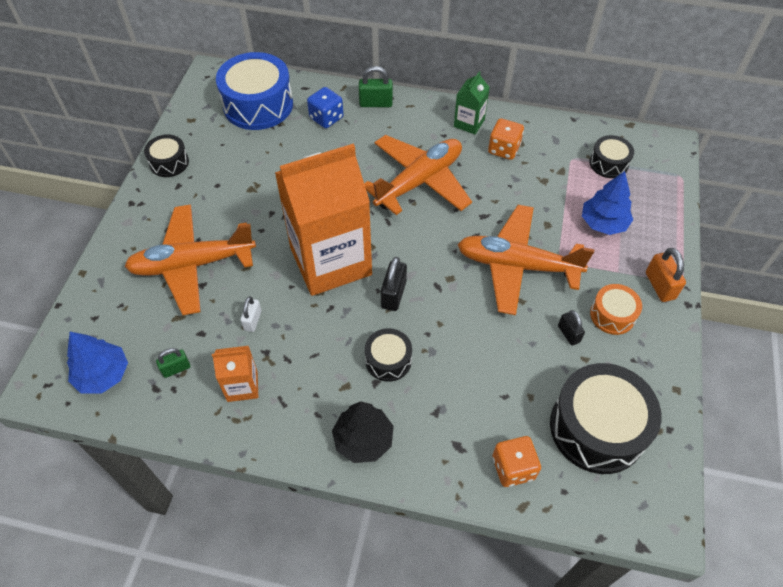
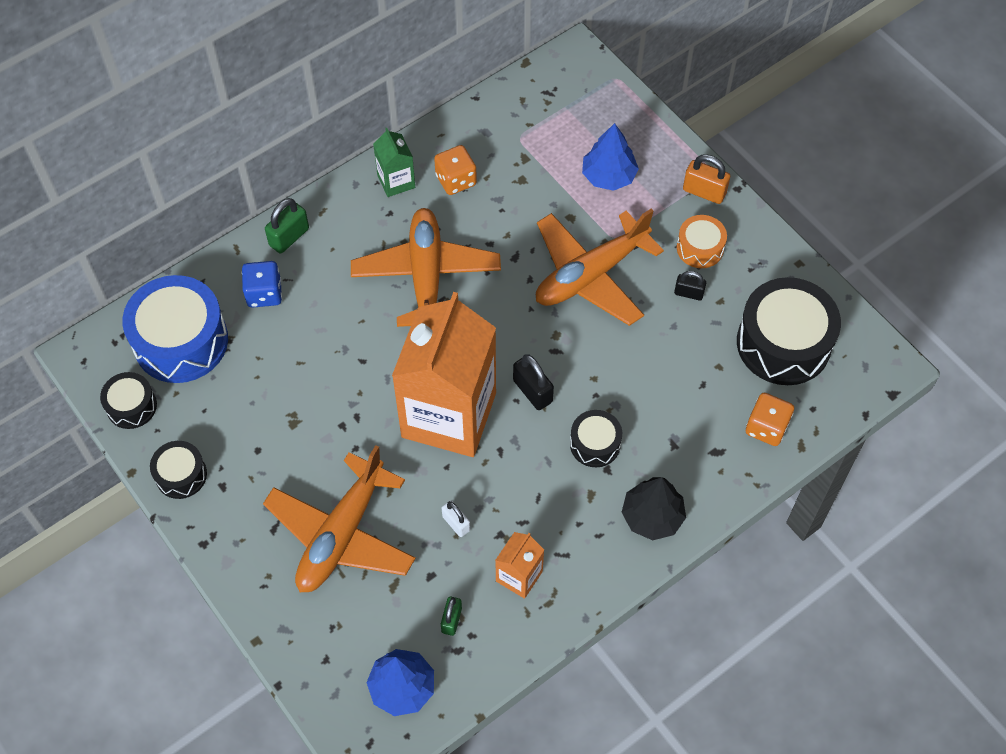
camera: 50 degrees left, 5 degrees up
black drum [590,135,634,178] -> black drum moved to [100,372,157,429]

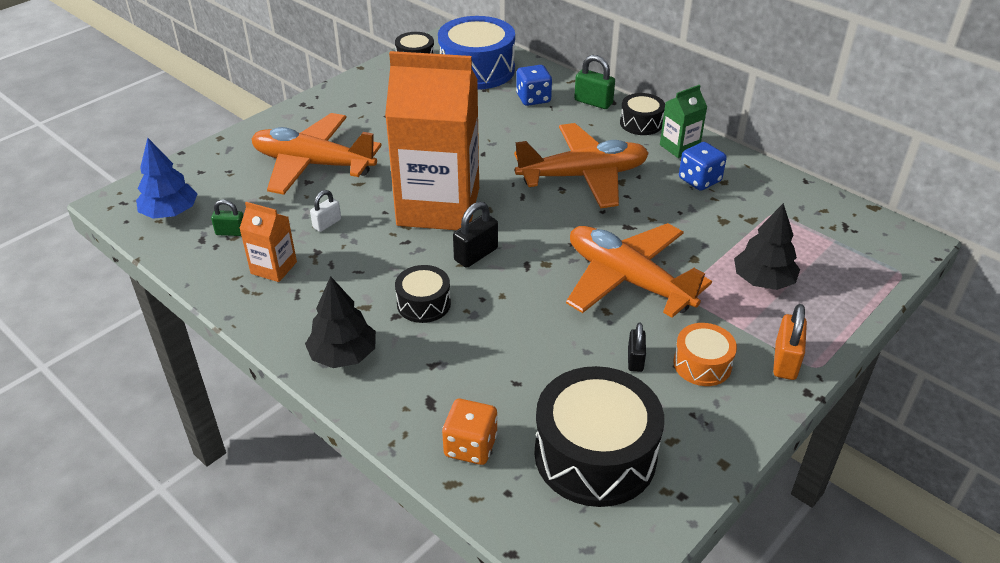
camera: 80 degrees right, 20 degrees down
black drum [150,441,207,499] -> black drum moved to [620,93,665,135]
orange dice [434,145,477,195] -> blue dice [679,142,727,191]
blue tree [582,123,639,191] -> black tree [734,203,800,290]

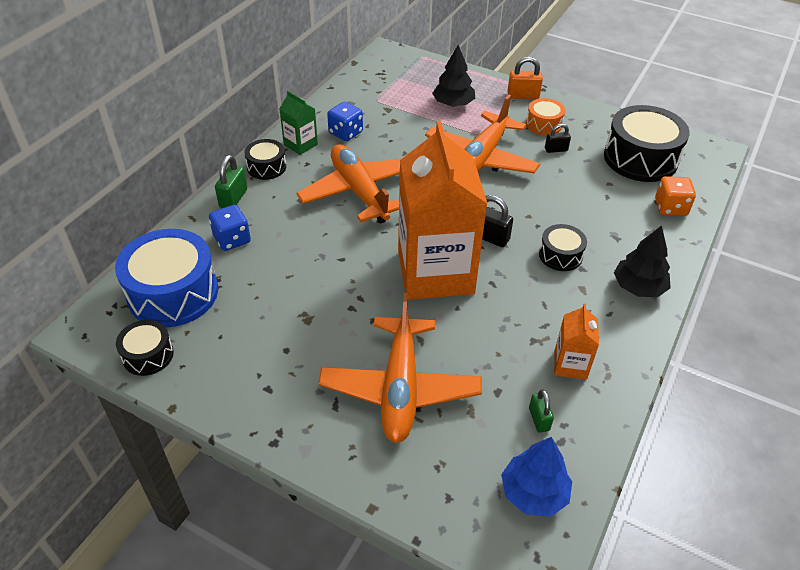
camera: 105 degrees left, 5 degrees up
white padlock [310,190,341,232] -> none

